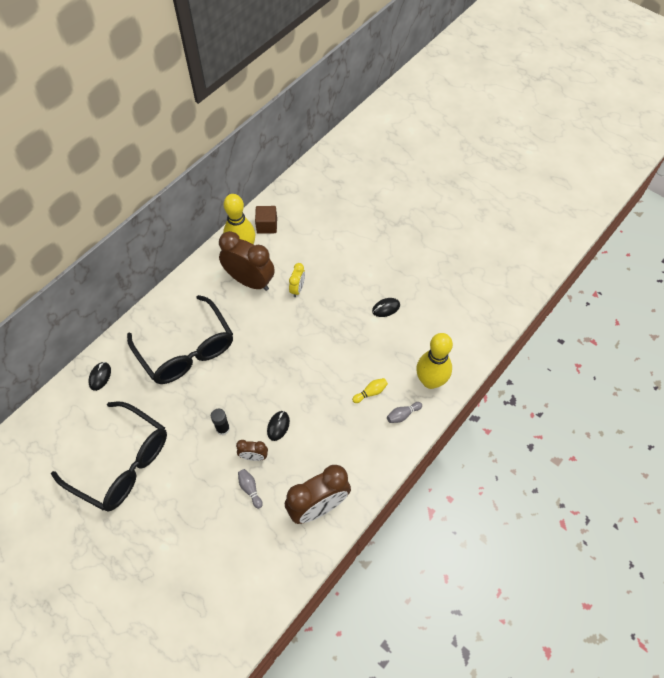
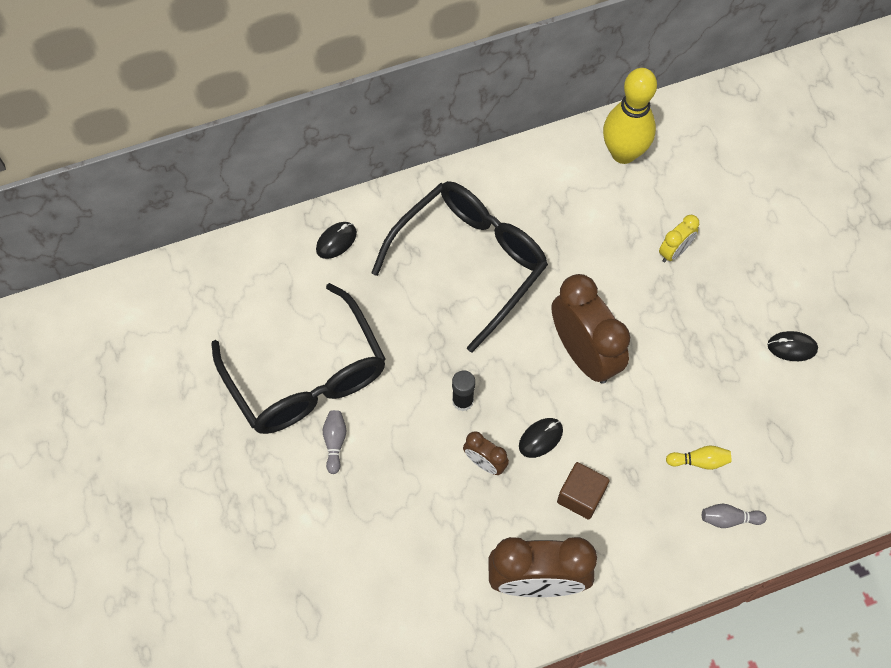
camera: 30 degrees right, 5 degrees up
black glasses [127,295,233,384] -> black glasses turned 135 degrees counterclockwise [371,181,548,352]
brown clock [219,231,275,291] -> brown clock moved to [551,274,630,384]
grey bowling pin [238,469,263,509] -> grey bowling pin moved to [323,410,347,474]
brown cube [255,206,277,234] -> brown cube moved to [557,462,610,520]
yellow bowling pin [416,333,453,389] -> none

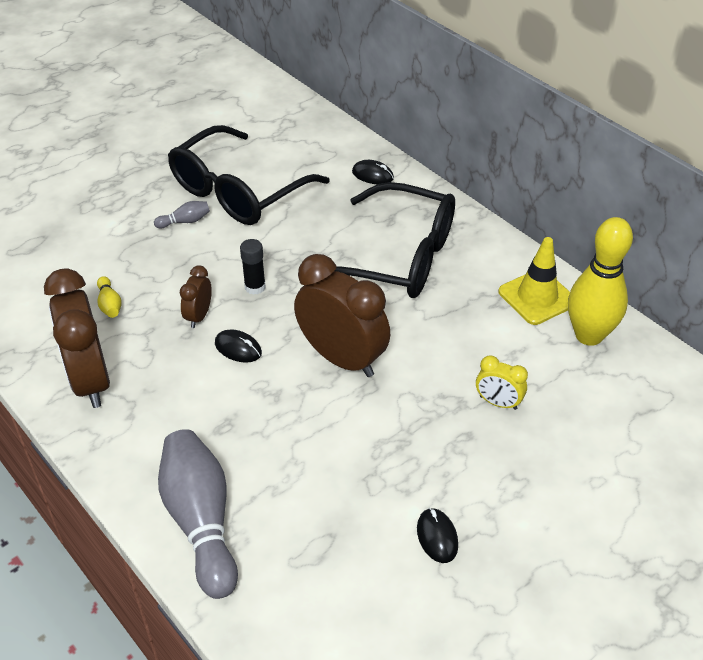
camera: 70 degrees right, 20 degrees down
brown clock [551,274,630,384] -> brown clock turned 90 degrees counterclockwise [294,254,390,377]
brown cube [557,462,610,520] -> none
yellow bowling pin [666,445,731,470] -> yellow bowling pin moved to [97,276,121,318]
grey bowling pin [702,504,766,528] -> grey bowling pin [158,429,238,599], size x2.36
none -> yellow traffic cone [498,237,570,325]

